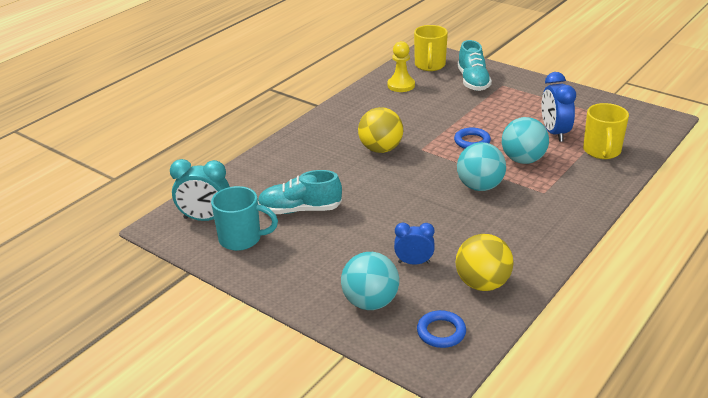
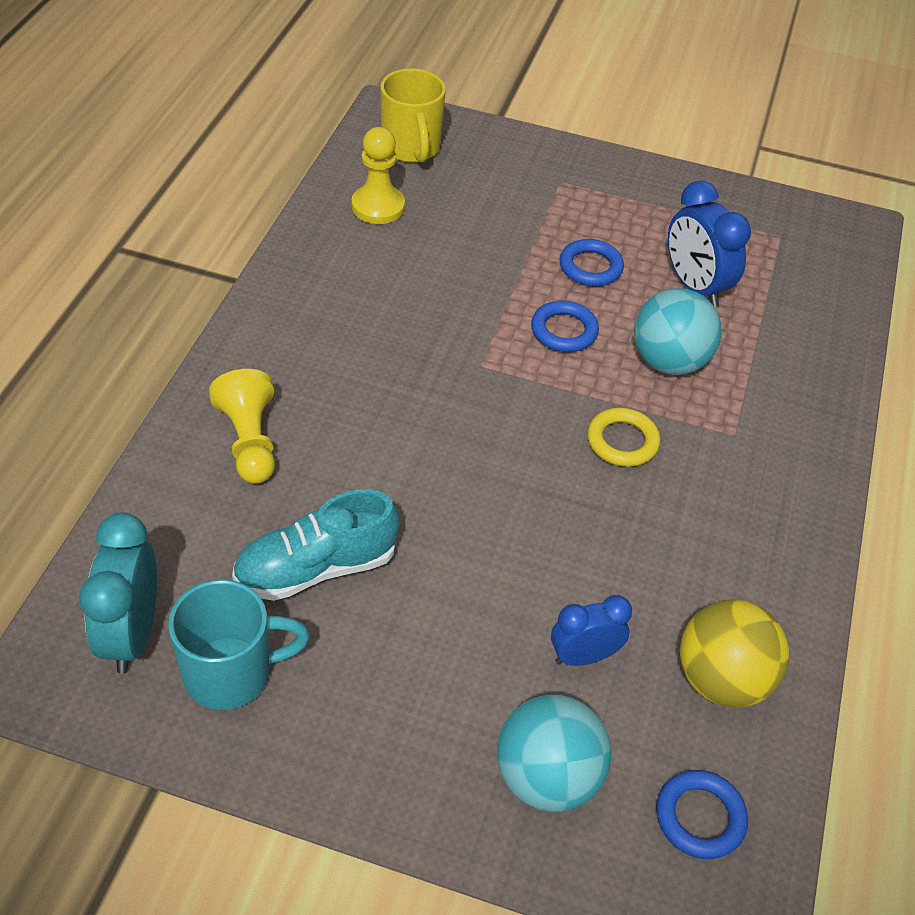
camera: 25 degrees left, 15 degrees up
turquoise clock [170,159,230,221] -> turquoise clock turned 105 degrees clockwise [79,512,157,674]
yellow ball [358,107,403,153] -> none
turquoise shoe [457,40,492,91] -> none
turquoise ball [457,142,506,191] -> yellow ring [587,408,660,467]
yellow mug [583,103,629,159] -> none
none -> yellow pawn [209,369,275,483]
none -> blue ring [560,239,624,286]

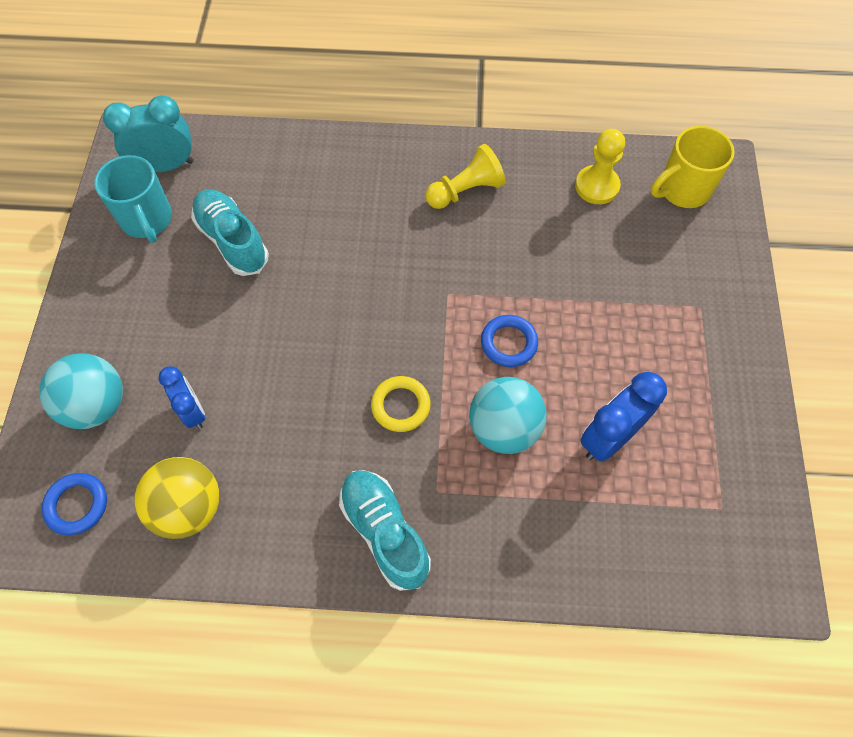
camera: 80 degrees right, 15 degrees up
yellow pawn [209,369,275,483] -> yellow pawn moved to [425,144,505,209]
blue ring [560,239,624,286] -> none
none -> turquoise shoe [339,470,431,591]

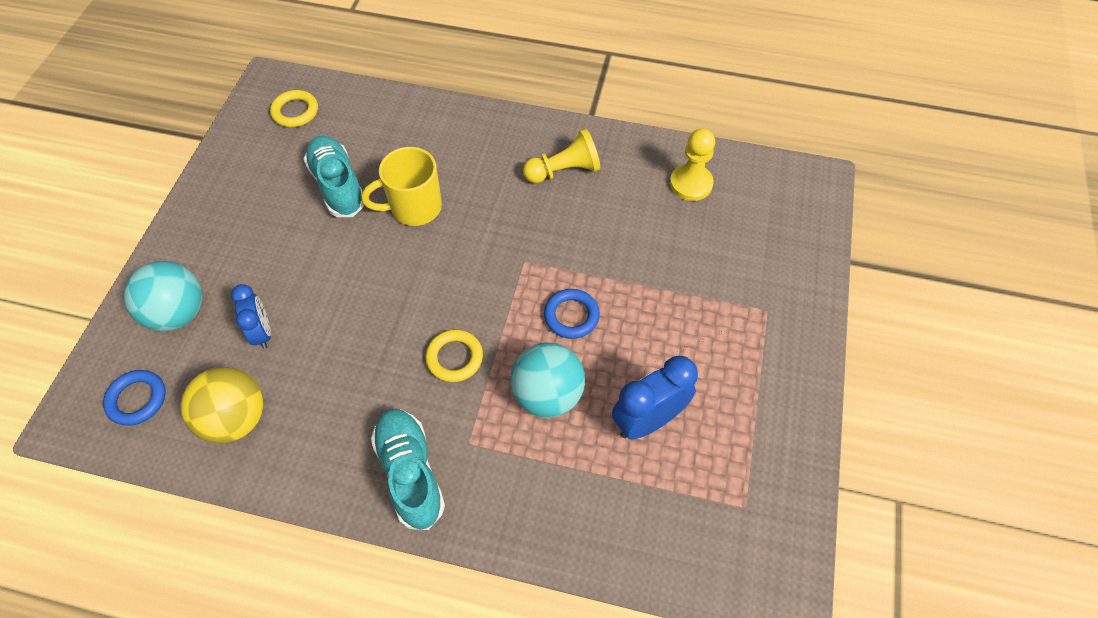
camera: 10 degrees right, 5 degrees down
turquoise mug [94,155,172,243] -> none
turquoise clock [103,95,194,172] -> yellow ring [270,90,318,127]
yellow mug [651,126,735,208] -> yellow mug moved to [361,147,442,226]

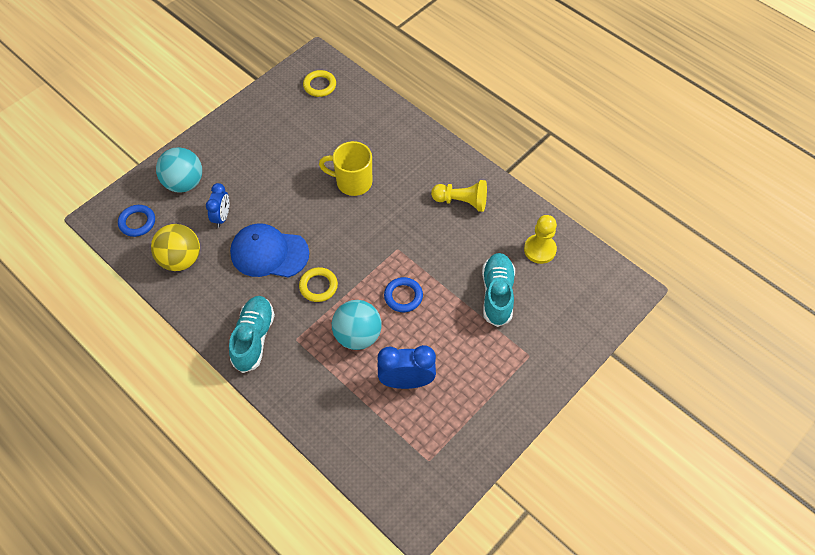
camera: 30 degrees right, 0 degrees up
turquoise shoe [304,135,364,217] -> turquoise shoe moved to [482,253,515,327]
none -> blue cap [230,223,309,278]

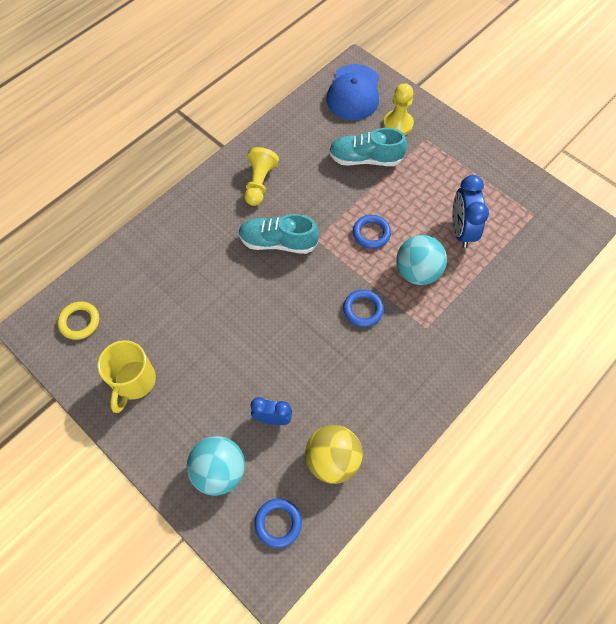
camera: 90 degrees left, 5 degrees up
turquoise shoe [229,296,275,373] -> turquoise shoe moved to [238,214,319,254]
blue cap [230,223,309,278] -> blue cap moved to [326,64,379,120]
yellow ring [299,267,338,302] -> blue ring [343,289,384,327]
yellow mug [319,141,372,196] -> yellow mug moved to [98,340,156,413]
yellow pawn [524,215,557,264] -> yellow pawn moved to [383,83,414,135]

